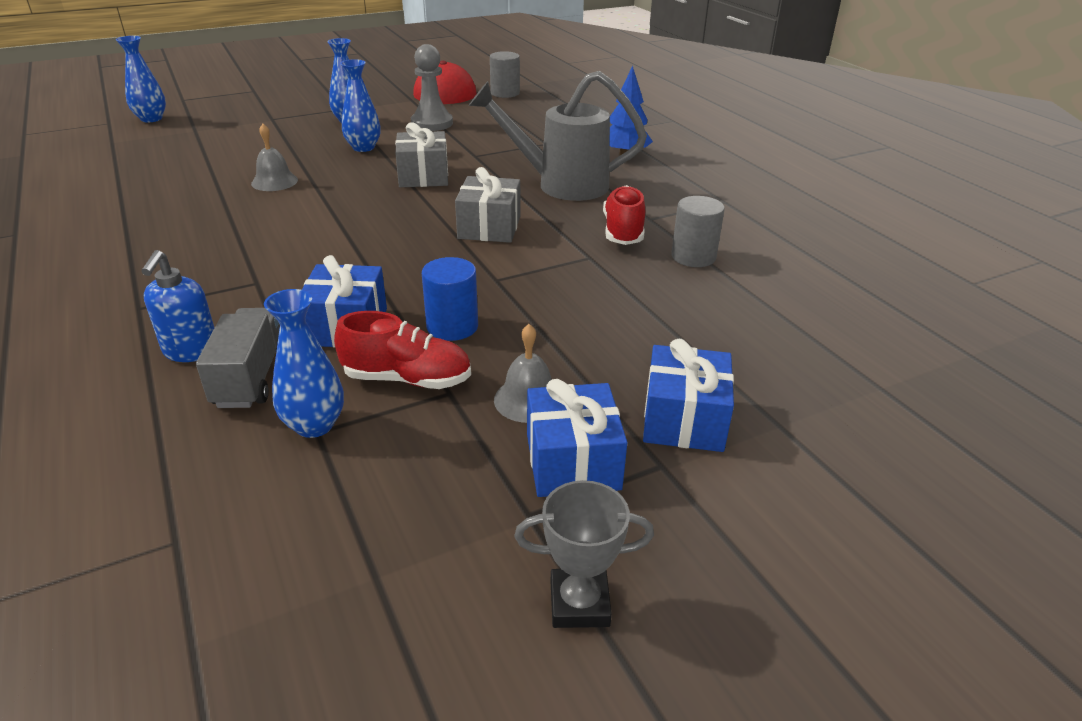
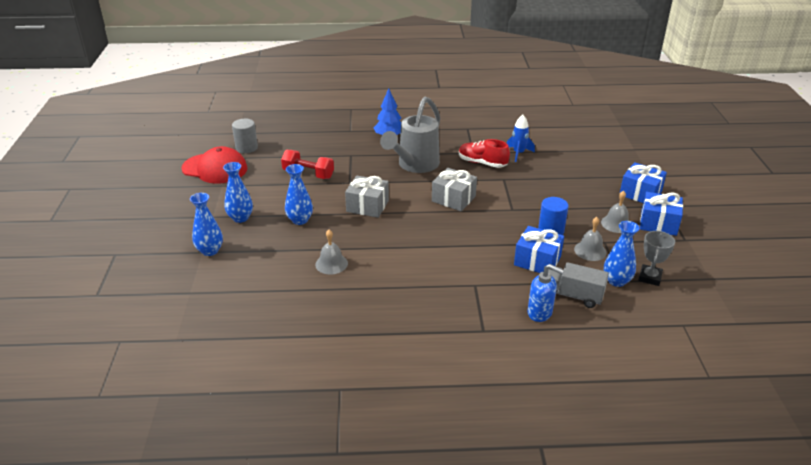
camera: 65 degrees left, 0 degrees up
blue vase [116,36,166,122] -> blue vase moved to [190,193,223,256]
red shoe [334,311,471,389] -> grey bell [574,217,607,261]
grey pawn [411,44,453,131] -> none
grey trophy [515,480,654,628] -> grey trophy moved to [638,231,675,286]
grey cylinder [671,196,725,267] -> blue rocket [507,115,535,162]
none -> red dumbbell [281,150,334,179]

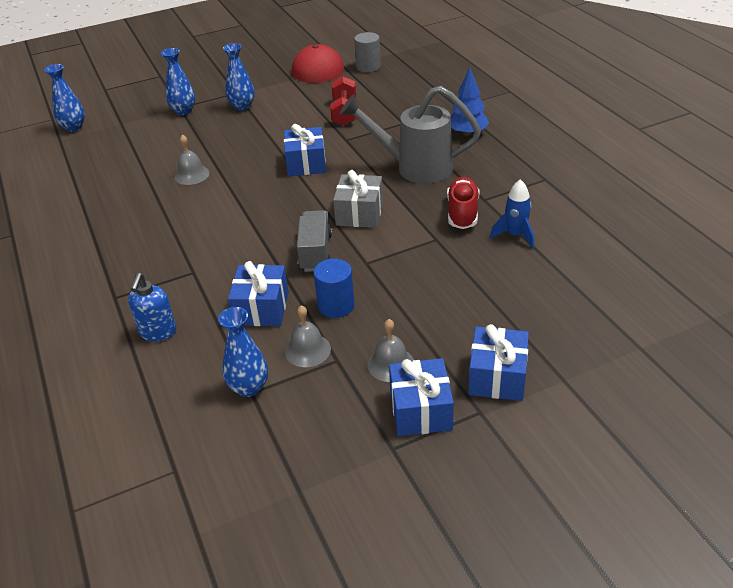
camera: 70 degrees right, 5 degrees up
blue vase [285,164,313,225] -> blue vase moved to [44,64,85,132]
grey gift [345,176,389,218] -> blue gift [284,124,326,176]
grey truck [548,262,609,308] -> grey truck moved to [297,210,332,272]
grey trophy [638,231,675,286] -> none

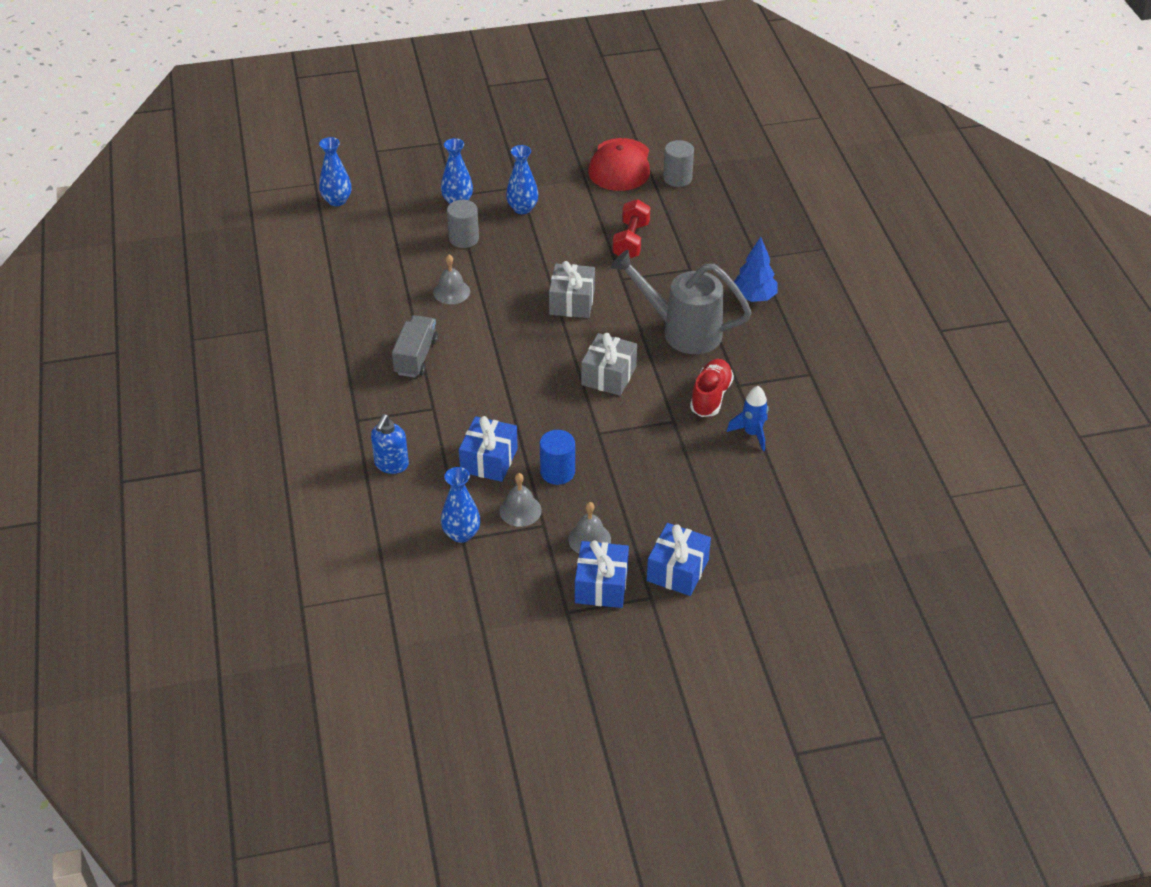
camera: 10 degrees right, 5 degrees up
blue gift [284,124,326,176] -> grey gift [549,261,595,318]
grey truck [297,210,332,272] -> grey truck moved to [392,315,438,378]
none -> grey cylinder [447,200,479,248]

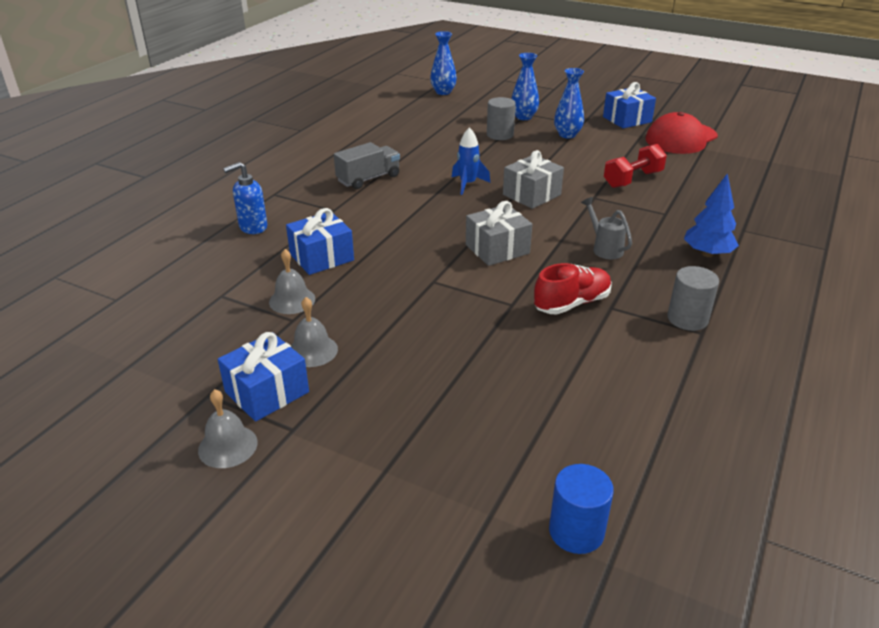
camera: 40 degrees right, 10 degrees down
grey bell [433,255,470,304] -> grey bell moved to [198,389,258,468]
blue vase [441,467,480,543] -> none
blue cylinder [540,430,575,485] -> blue cylinder moved to [549,464,614,554]
grey watering can [611,250,752,354] -> grey watering can [581,197,632,259], size x0.47
blue gift [647,523,711,596] -> blue gift moved to [603,82,656,128]
grey cylinder [663,140,694,187] -> grey cylinder moved to [667,266,719,331]
blue rocket [727,386,768,451] -> blue rocket moved to [452,127,490,195]

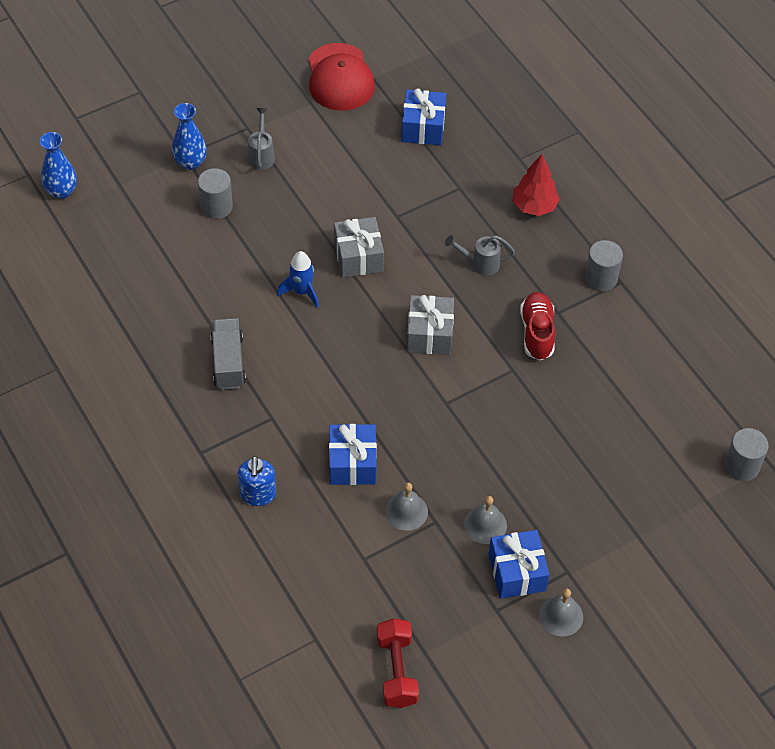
camera: 60 degrees left, 20 degrees up
blue cylinder [549,464,614,554] -> grey cylinder [724,428,769,481]
blue vase [554,68,584,138] -> grey watering can [248,108,275,170]
blue gift [603,82,656,128] -> blue gift moved to [401,88,446,145]
red dumbbell [604,144,667,188] -> red dumbbell moved to [377,618,419,708]
blue tree [684,173,739,257] -> red tree [513,154,560,216]

